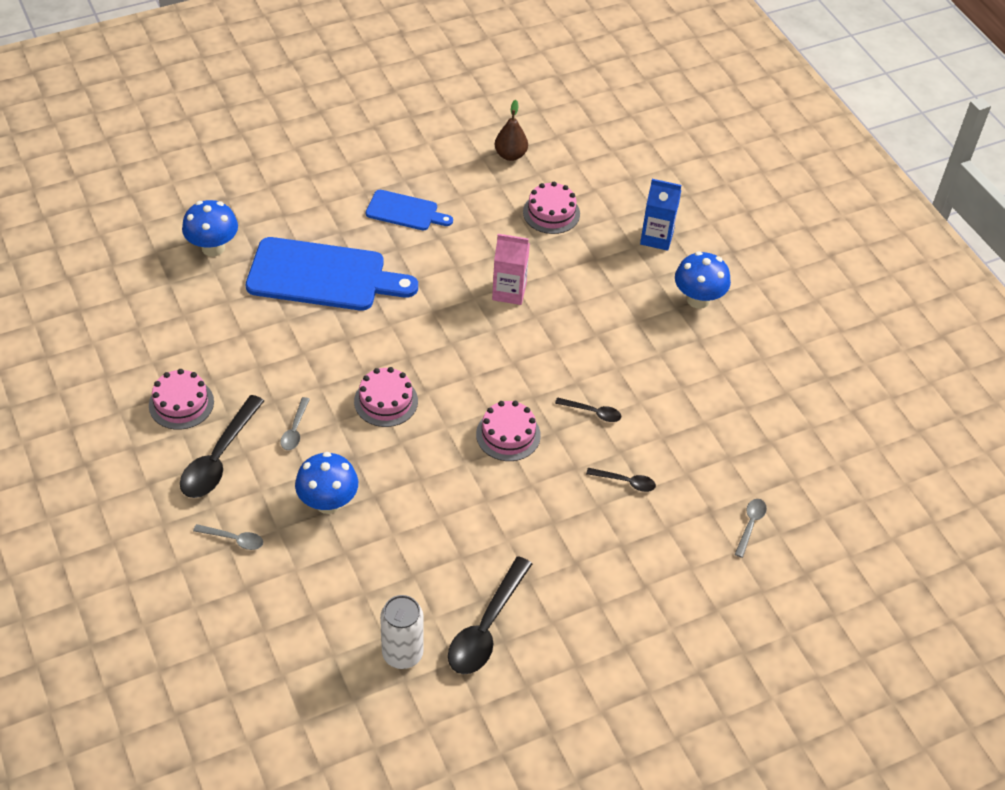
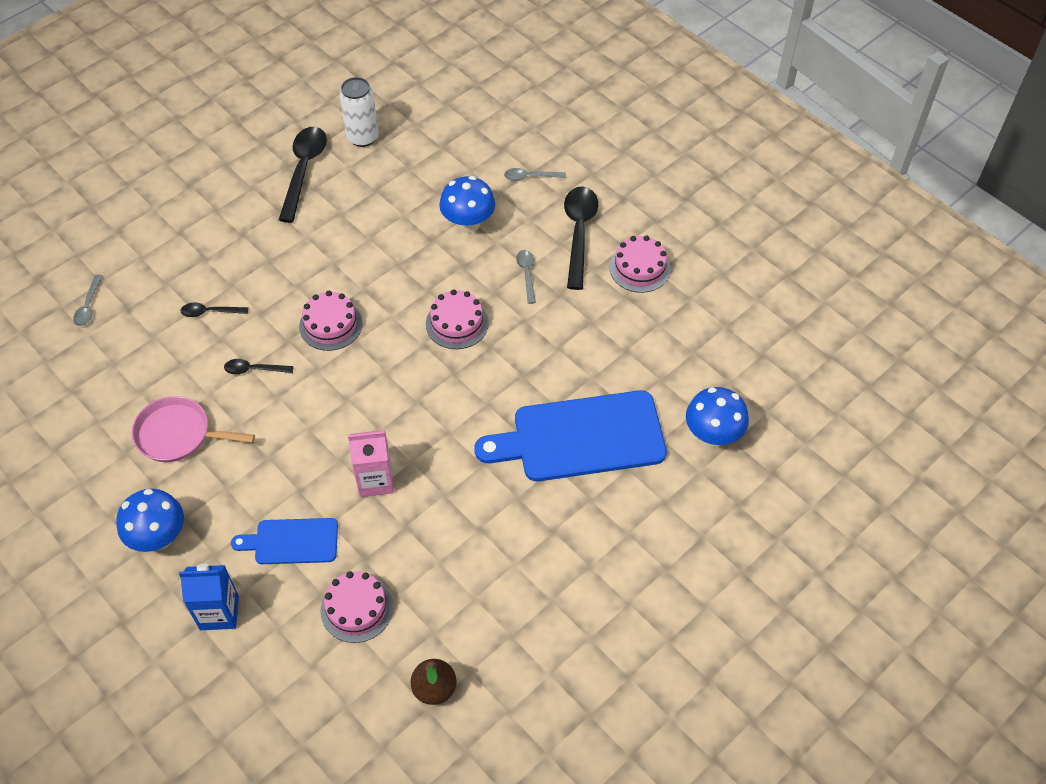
camera: 165 degrees right, 5 degrees up
blue cutting board [366,190,453,230] -> blue cutting board moved to [231,518,338,564]
none -> pink pan [132,396,255,462]

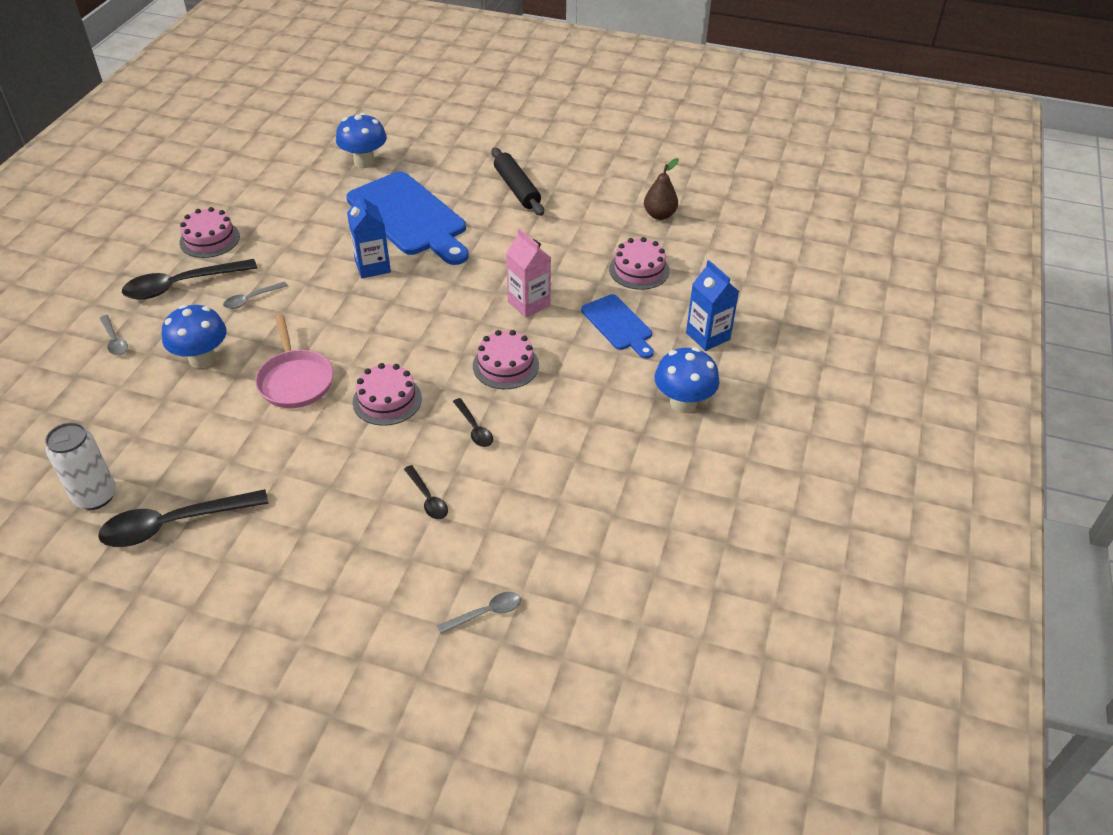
camera: 120 degrees left, 10 degrees down
pink pan [132,396,255,462] -> pink pan moved to [255,315,333,408]
pink cake [426,289,489,349] -> pink cake moved to [473,330,539,389]
none -> blue carton [347,191,391,278]
none -> black rolling pin [491,147,544,216]

